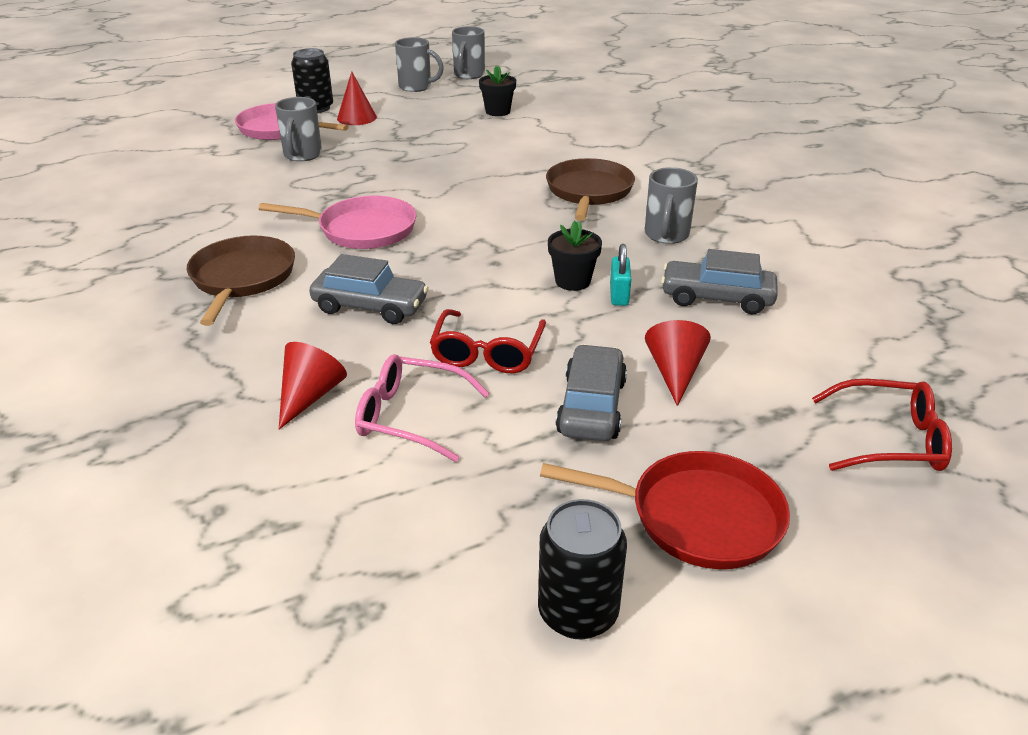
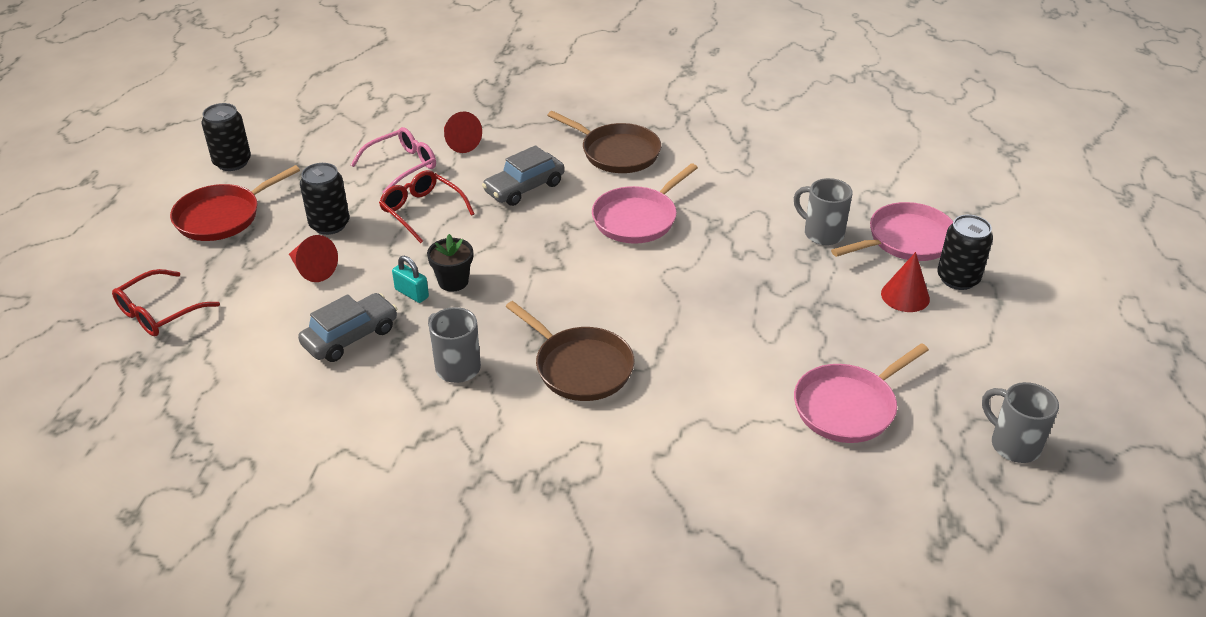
camera: 125 degrees right, 5 degrees up
grey mug [395,37,444,92] -> none
black flower pot [479,66,516,116] -> pink pan [794,343,929,443]
grey car [556,344,627,441] -> black can [300,163,349,235]

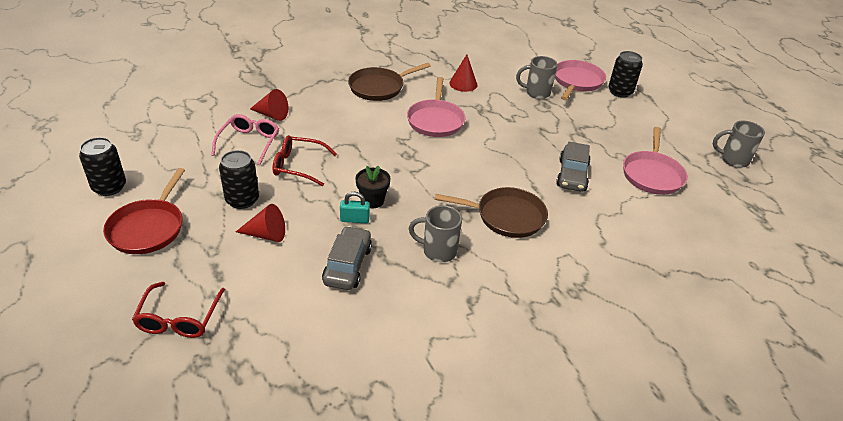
camera: 40 degrees left, 0 degrees up
grey car [482,145,565,206] -> grey car moved to [556,142,591,192]
brown pan [547,111,661,173] -> brown pan turned 150 degrees clockwise [348,63,431,101]
red cone [881,252,930,312] -> red cone moved to [449,54,477,92]

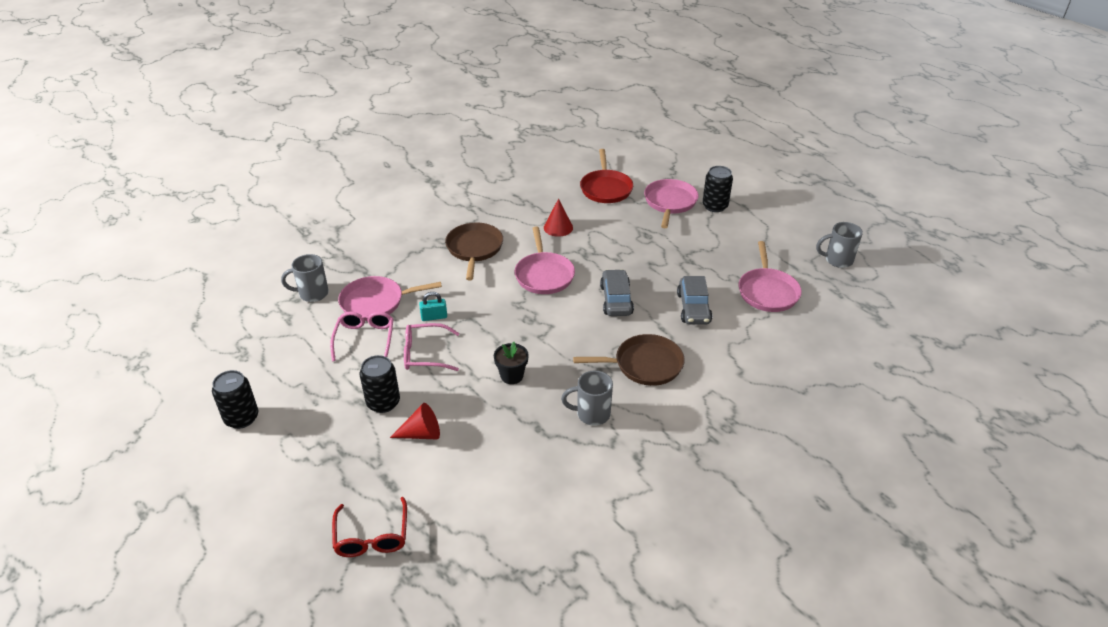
camera: 10 degrees left, 0 degrees up
red pan [103,168,185,254] -> red pan moved to [580,149,633,203]
red cone [250,89,288,121] -> pink pan [338,276,442,321]
red glasses [273,135,337,186] -> pink glasses [404,323,460,371]
grey car [322,226,372,290] -> grey car moved to [600,269,634,316]
turquoise padlock [340,192,370,223] -> turquoise padlock moved to [419,292,447,321]
brown pan [348,63,431,101] -> brown pan turned 135 degrees clockwise [445,222,503,280]
grey mug [516,56,558,99] -> grey mug moved to [281,254,329,302]

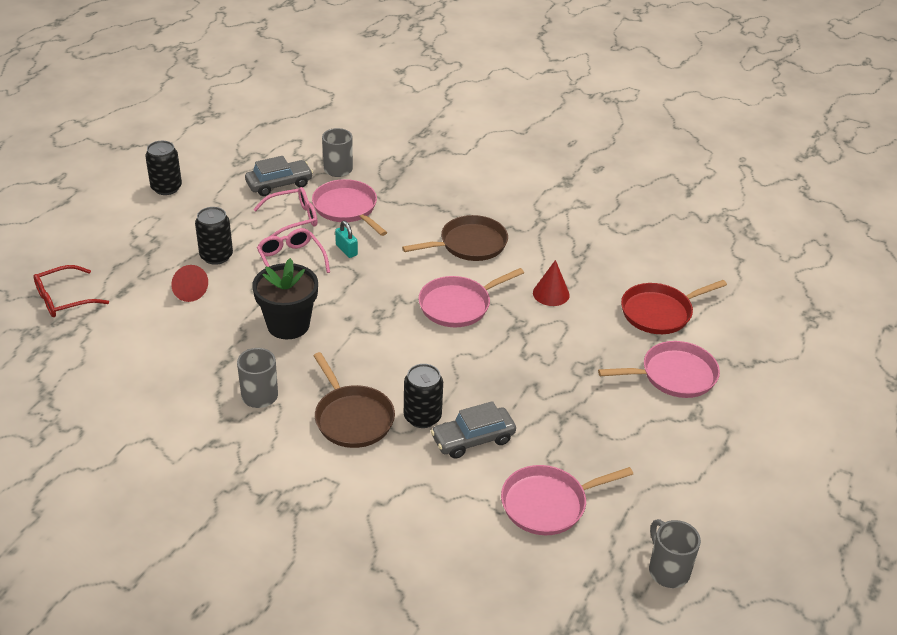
camera: 65 degrees right, 0 degrees up
black flower pot [494,342,529,384] -> black flower pot [253,258,318,339], size x1.73
grey car [600,269,634,316] -> grey car moved to [245,156,313,196]
black can [702,166,733,212] -> black can moved to [404,364,443,428]

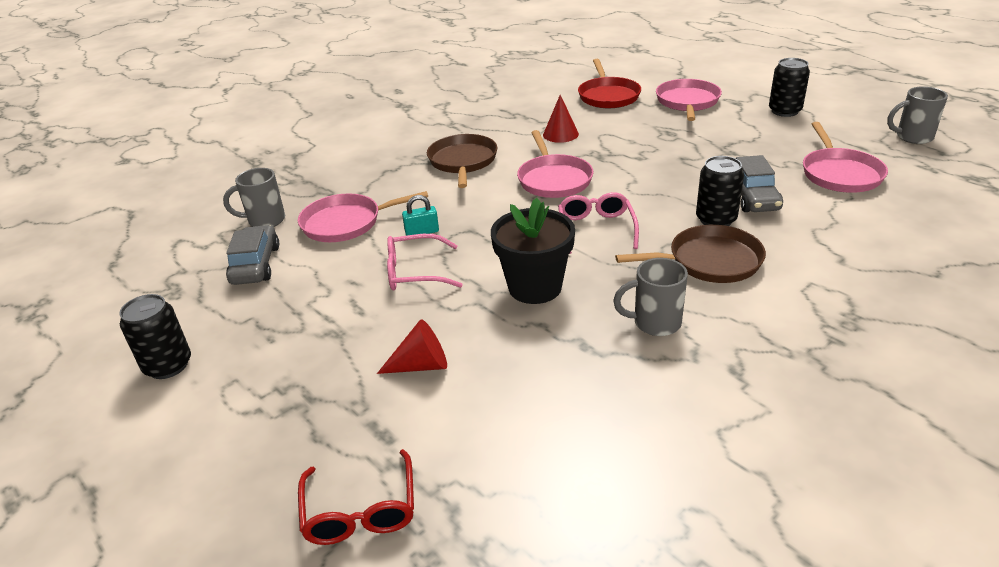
camera: 65 degrees left, 5 degrees down
black can [195,207,233,265] -> black can moved to [769,58,810,117]
pink glasses [253,187,318,236] -> pink glasses moved to [558,192,639,254]

